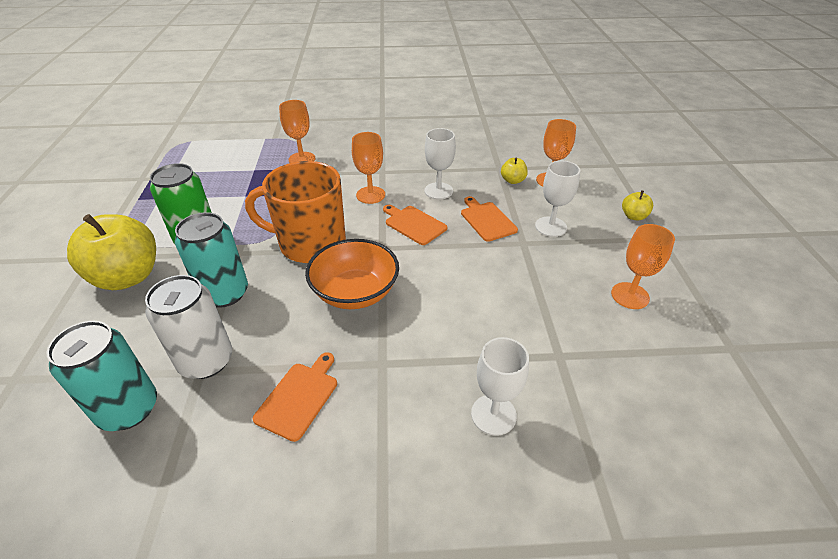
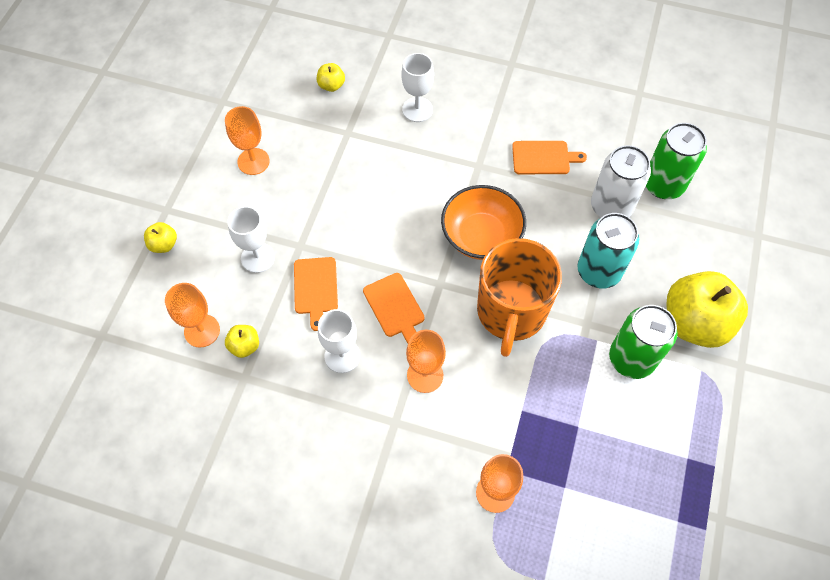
camera: 160 degrees left, 20 degrees up
turquoise can [46,321,157,431] -> green can [646,123,707,199]
orange mug [245,161,346,263] -> orange mug turned 75 degrees clockwise [477,238,562,357]
orange cutting board [253,352,337,442] -> orange cutting board turned 135 degrees counterclockwise [512,141,587,174]
none -> yellow apple [317,63,345,92]

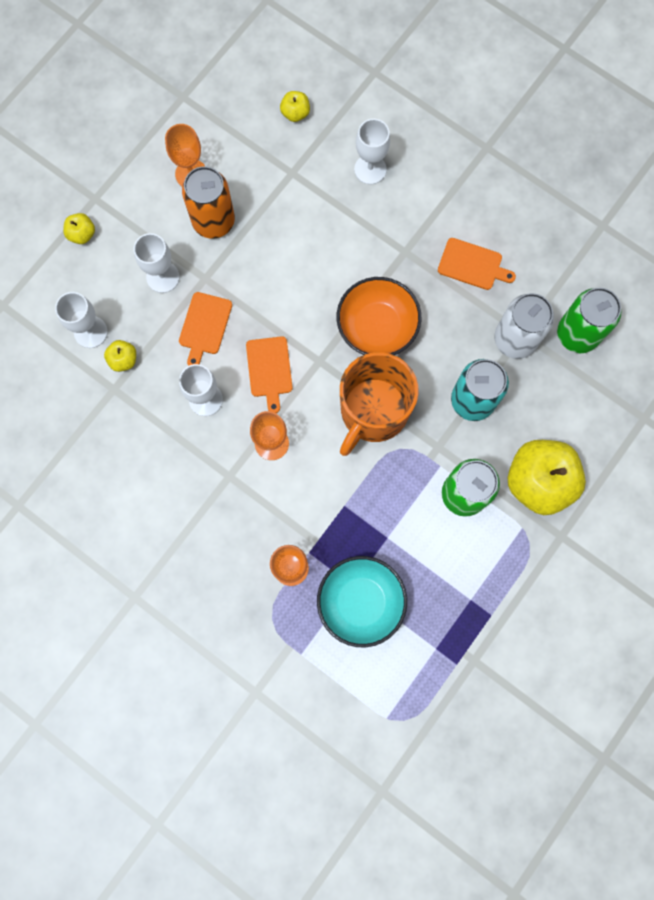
camera: 20 degrees right, 15 degrees up
orange goblet [165,283,220,348] -> white goblet [55,292,108,348]
none -> orange can [182,166,235,239]
none -> turquoise bowl [317,556,407,647]

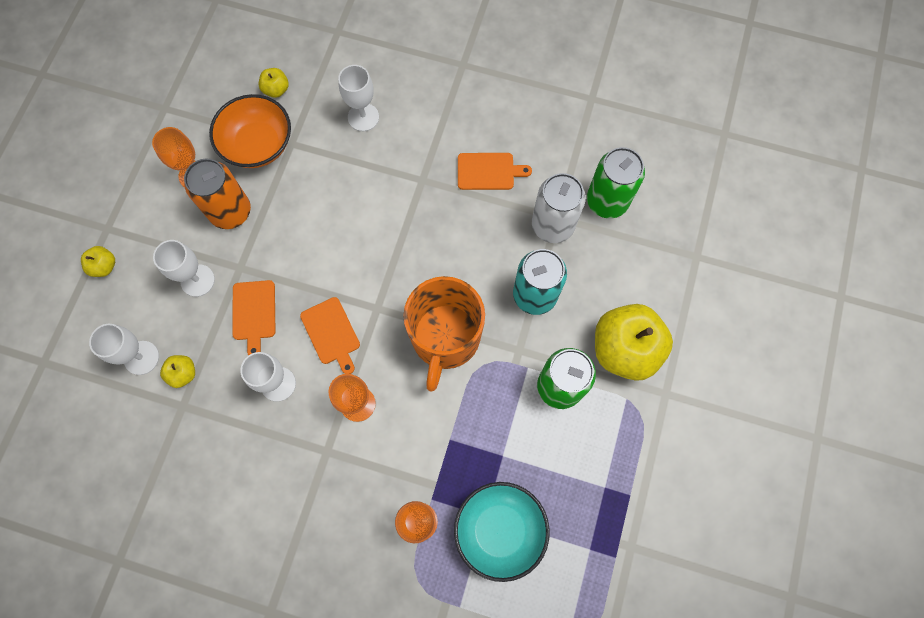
camera: 20 degrees left, 5 degrees down
orange bowl [337,277,421,355] -> orange bowl moved to [209,94,291,168]

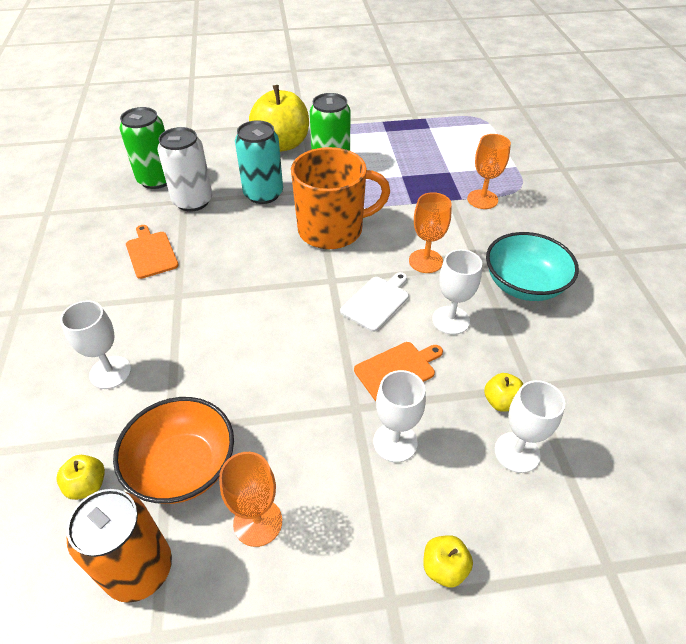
camera: 115 degrees left, 25 degrees down
orange can [184,159,251,229] -> orange can moved to [66,489,172,603]
orange cutting board [300,297,360,374] -> white cutting board [340,272,409,332]
turquoise bowl [454,482,550,582] -> turquoise bowl moved to [486,232,579,301]

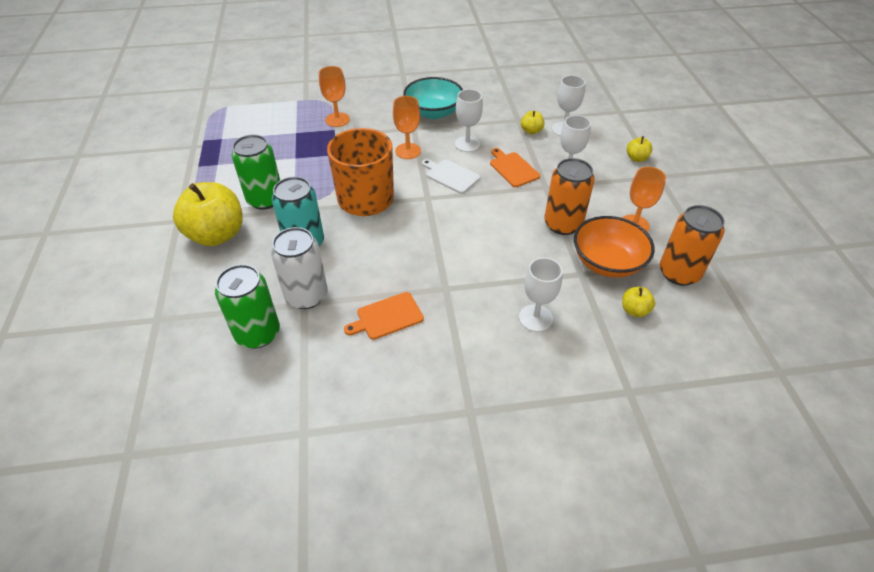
camera: 90 degrees left, 0 degrees up
none -> orange can [544,158,595,235]

